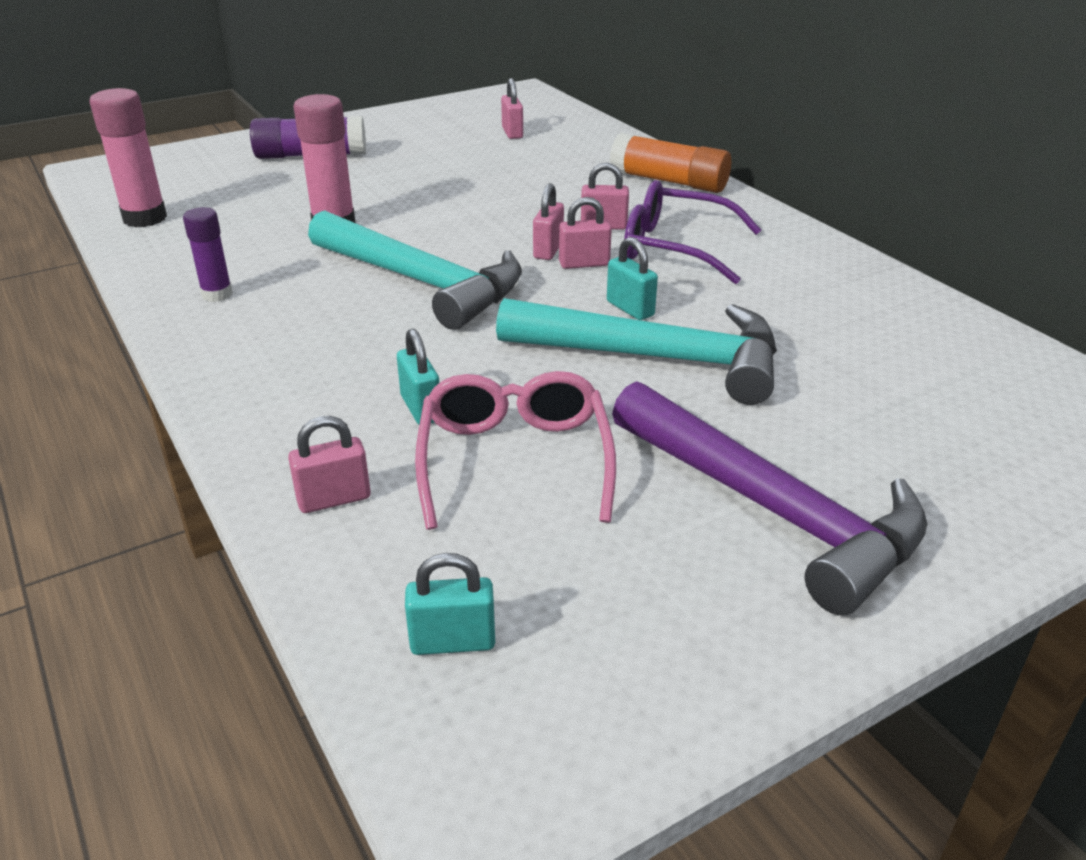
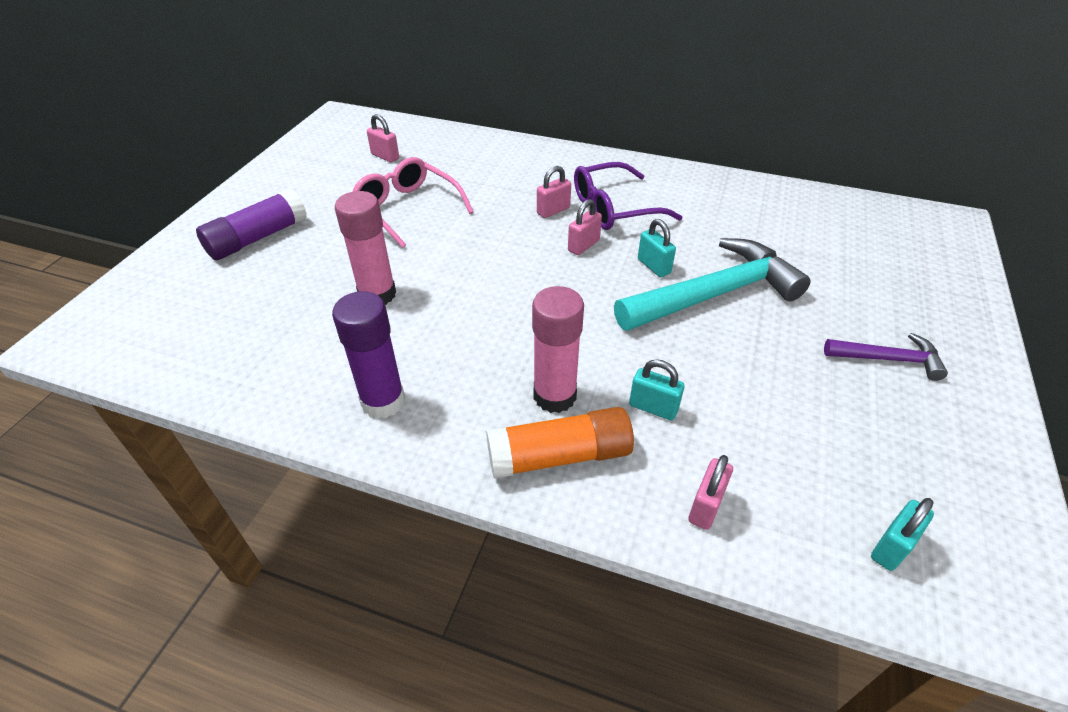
camera: 40 degrees left, 10 degrees up
pink glue stick [89,88,167,227] -> pink glue stick moved to [532,286,584,413]
purple glue stick [183,207,233,302] -> purple glue stick [332,291,405,419], size x1.62
turquoise hammer [308,210,522,330] -> none
pink glasses [415,371,616,530] -> pink glasses moved to [353,157,473,248]
pink padlock [533,183,564,260] -> none
turquoise padlock [607,237,658,320] -> turquoise padlock turned 45 degrees clockwise [638,219,676,277]
orange glue stick [610,133,731,193] -> orange glue stick moved to [486,407,634,479]
purple hammer [612,381,927,615] -> purple hammer [824,333,948,381], size x0.51

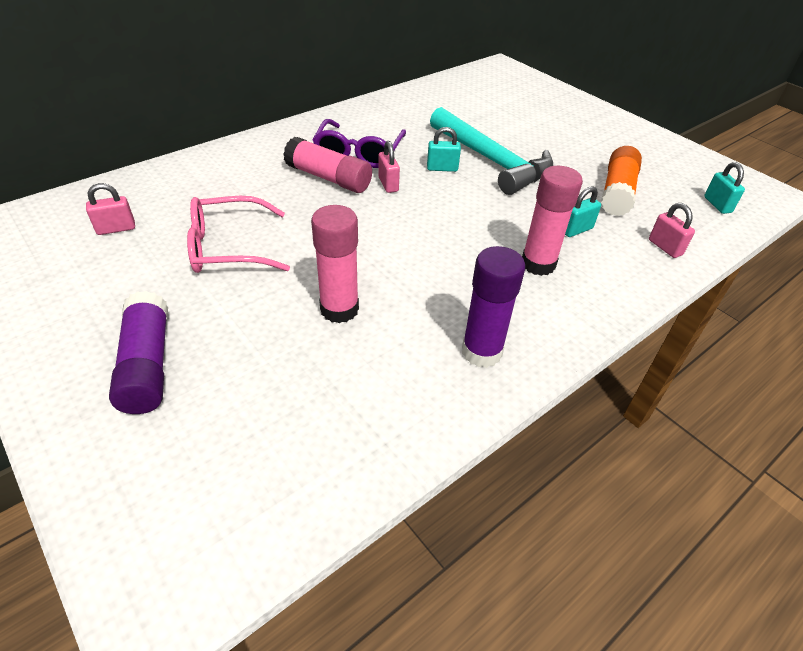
camera: 60 degrees left, 0 degrees up
orange glue stick [486,407,634,479] -> orange glue stick moved to [601,146,642,216]
pink padlock [537,166,571,218] -> pink glue stick [284,137,372,193]
turquoise hammer [614,238,811,331] -> turquoise hammer turned 135 degrees clockwise [430,107,553,195]
purple hammer [824,333,948,381] -> none

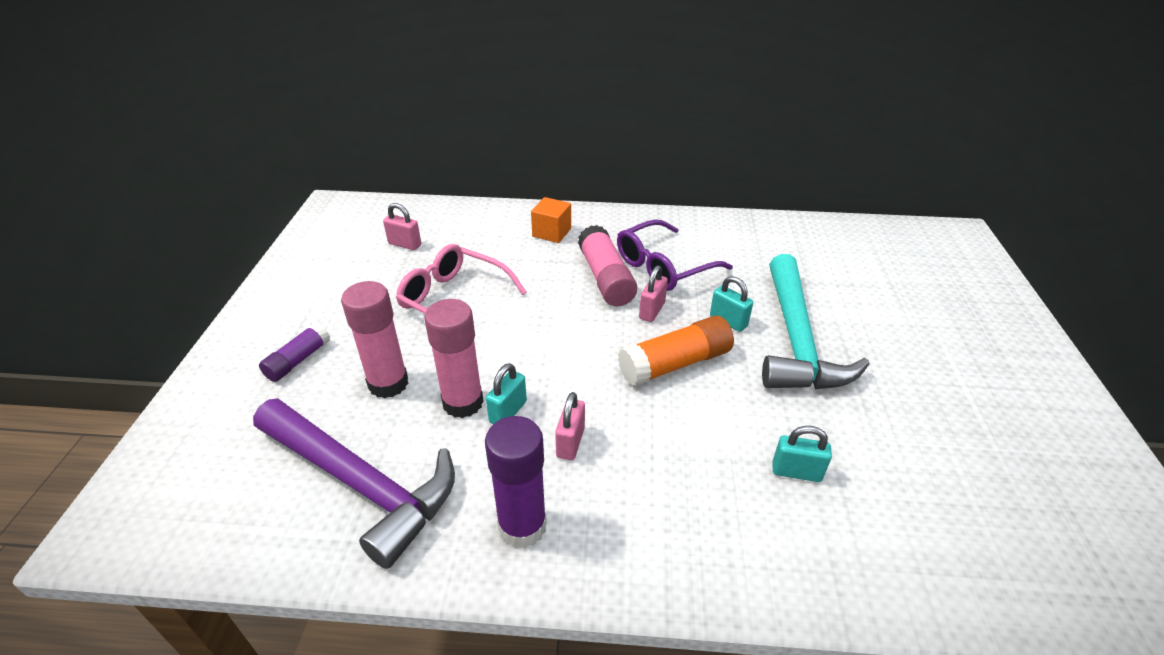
camera: 45 degrees right, 5 degrees down
purple glue stick [109,291,168,414] -> purple glue stick [259,323,330,382], size x0.62
pink glue stick [522,166,583,276] -> pink glue stick moved to [341,281,409,398]
orange glue stick [601,146,642,216] -> orange glue stick moved to [618,315,734,386]
pink padlock [649,203,695,258] -> pink padlock moved to [555,392,585,460]
turquoise padlock [704,162,745,214] -> turquoise padlock moved to [486,363,527,424]
none -> purple hammer [253,398,455,569]
none -> orange cube [531,197,571,243]

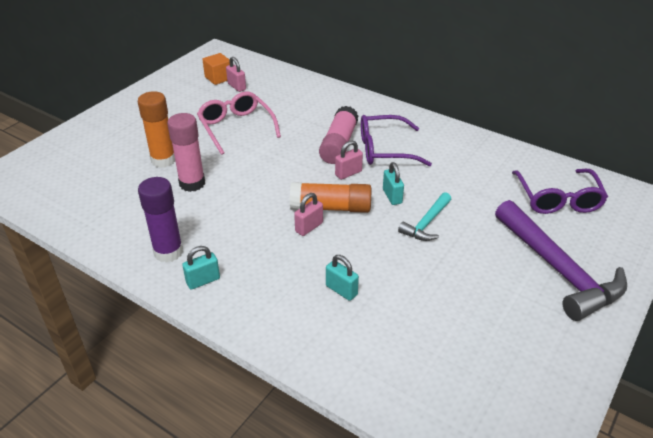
camera: 30 degrees right, 0 degrees up
purple hammer [253,398,455,569] -> purple hammer moved to [495,200,627,321]
purple glue stick [259,323,330,382] -> none
pink glue stick [341,281,409,398] -> orange glue stick [138,91,175,168]
turquoise padlock [486,363,527,424] -> turquoise padlock moved to [183,246,220,290]
orange cube [531,197,571,243] -> orange cube moved to [202,53,230,85]
pink padlock [555,392,585,460] -> pink padlock moved to [294,193,323,236]
turquoise hammer [762,254,869,390] -> turquoise hammer [398,192,451,241], size x0.51
none -> purple glasses [512,169,608,214]

